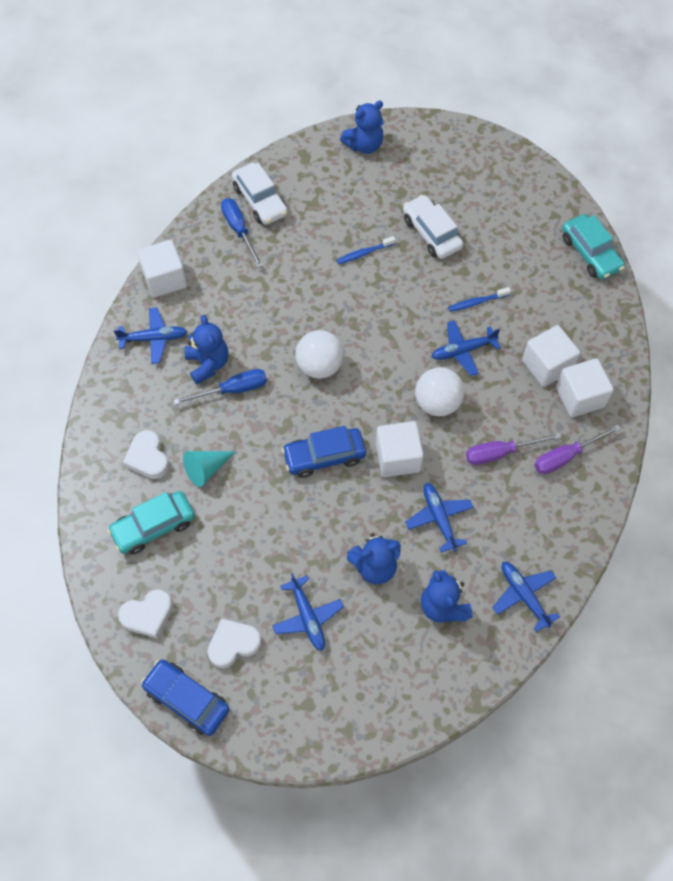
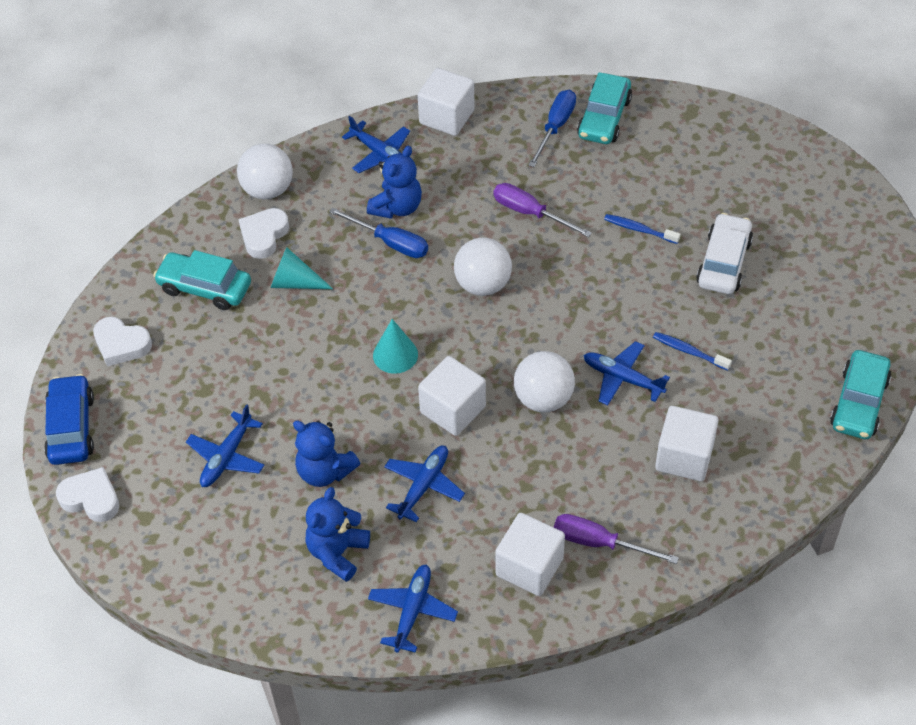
camera: 50 degrees right, 10 degrees down
white heart [207,619,261,668] -> white heart moved to [56,467,119,522]
white car [232,163,288,225] -> turquoise car [577,72,632,144]
blue car [282,426,366,478] -> turquoise cone [373,319,418,374]
blue teddy bear [340,101,384,154] -> none
purple screwdriver [466,433,561,465] -> purple screwdriver moved to [493,183,592,237]
white cube [556,358,614,417] -> white cube moved to [495,513,565,596]
none -> white ball [237,144,293,199]

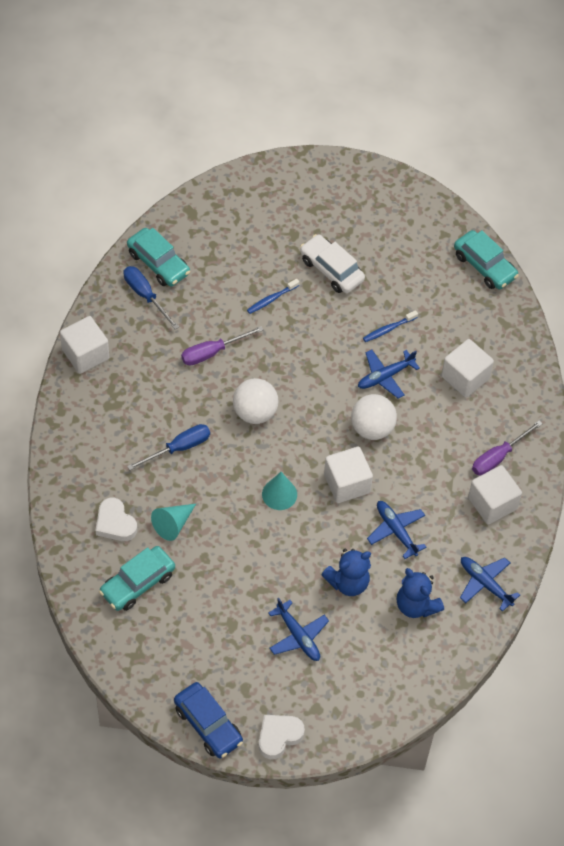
camera: 65 degrees left, 5 degrees up
blue car [44,374,94,465] -> blue car turned 150 degrees counterclockwise [174,682,243,759]
white heart [93,317,152,366] -> none
white ball [237,144,293,199] -> none
blue plane [342,116,410,173] -> none
blue teddy bear [367,145,422,219] -> none

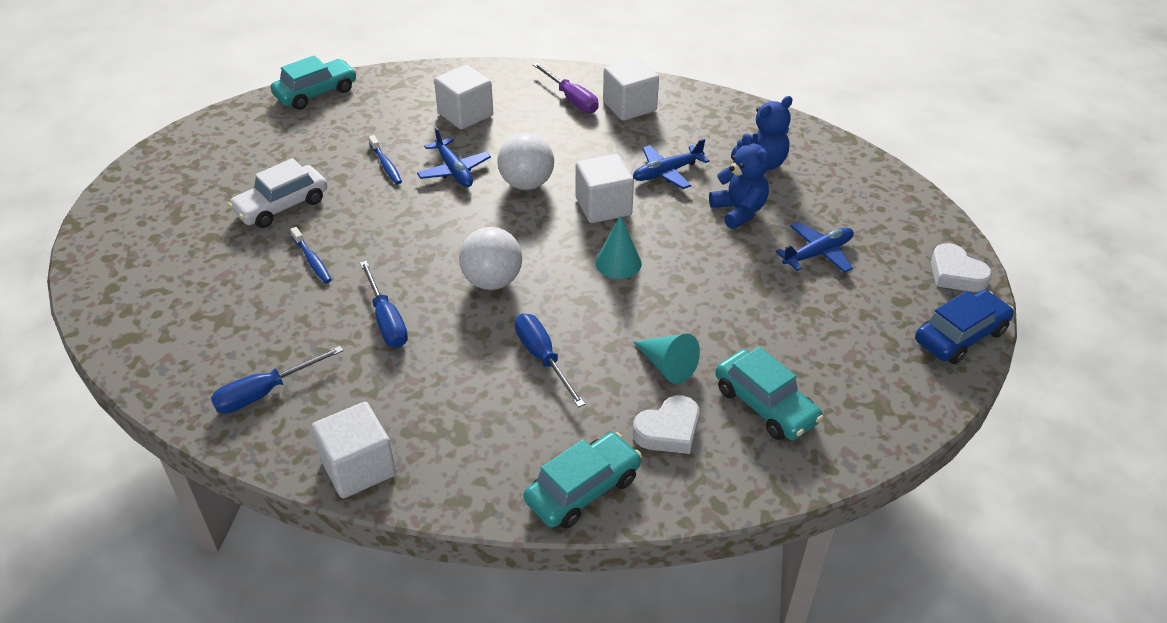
camera: 85 degrees left, 15 degrees down
turquoise car [127,228,190,286] -> turquoise car moved to [524,432,642,529]
purple screwdriver [181,326,263,366] -> blue screwdriver [360,261,408,348]
blue plane [460,557,520,612] -> none

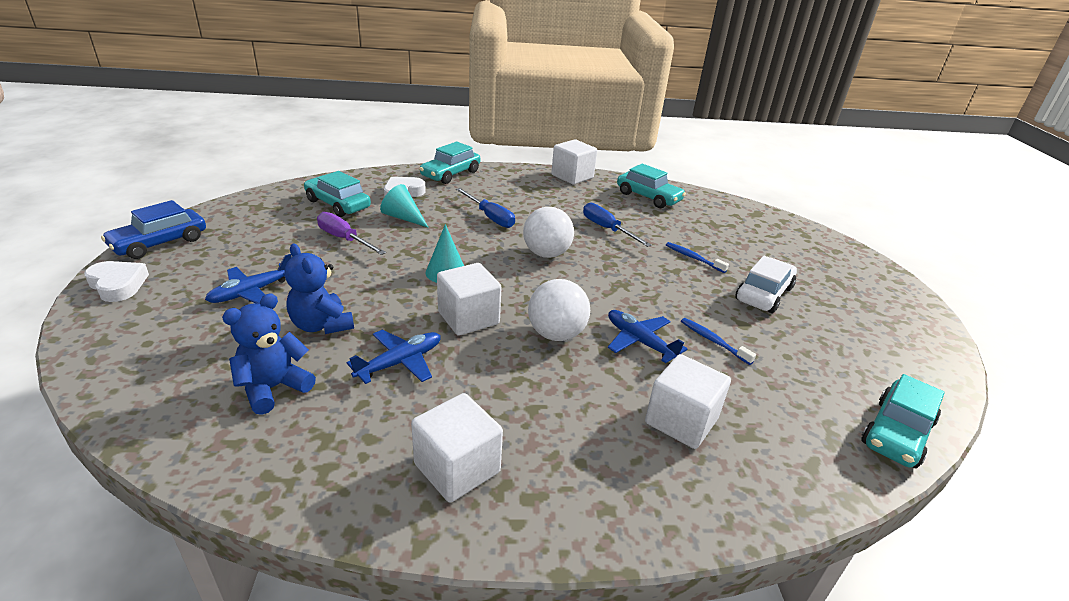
camera: 165 degrees right, 10 degrees down
blue screwdriver [211,346,343,414] -> turquoise car [617,164,686,208]
purple screwdriver [532,63,599,113] -> purple screwdriver moved to [317,212,386,255]

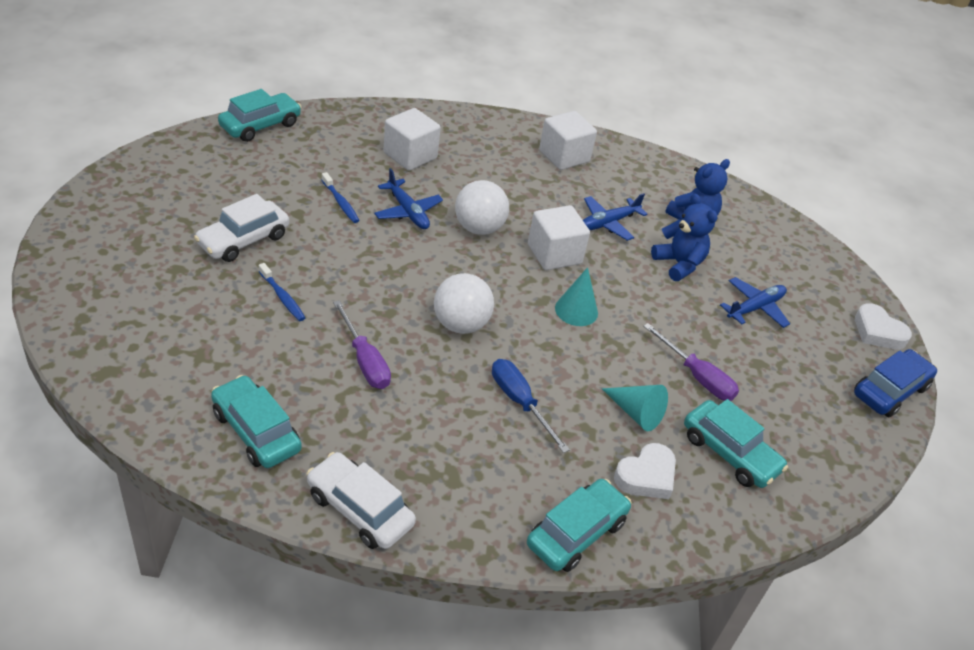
camera: 175 degrees left, 10 degrees up
white cube [551,139,597,185] -> white car [307,452,416,549]
blue screwdriver [583,202,652,247] -> purple screwdriver [333,300,391,389]

